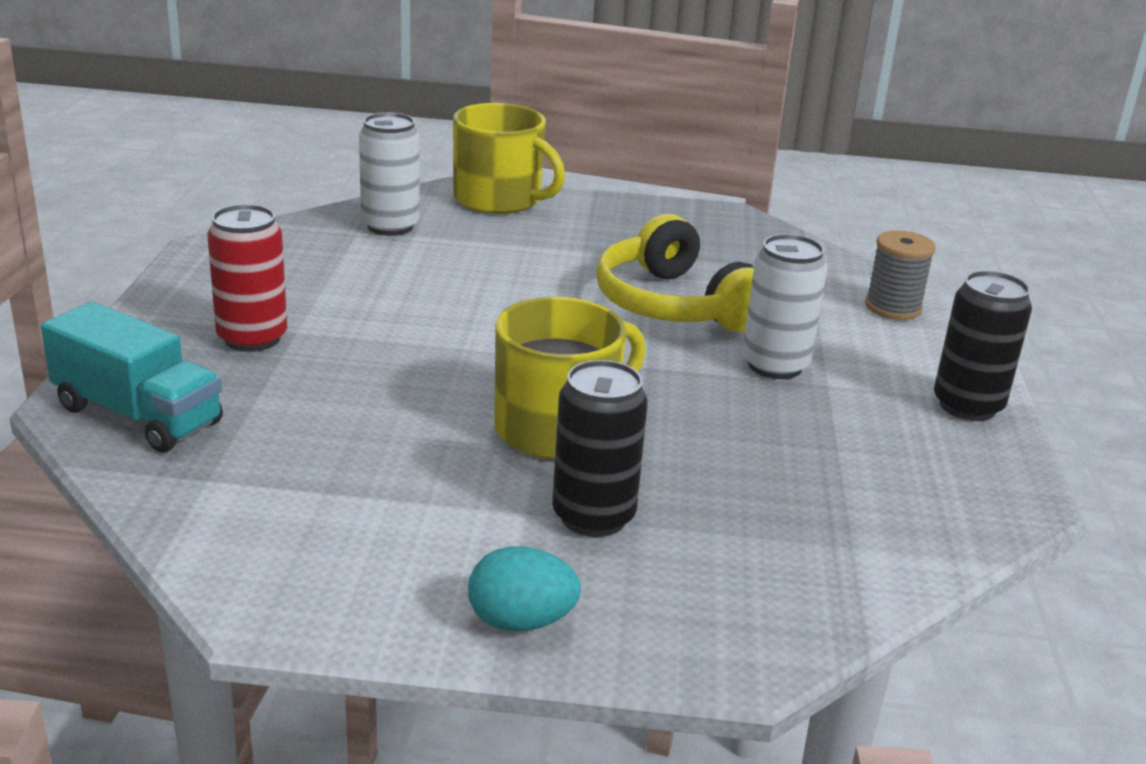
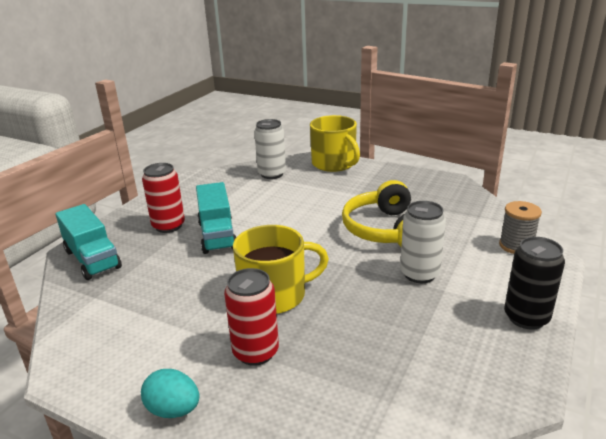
camera: 25 degrees right, 0 degrees up
black can [552,360,648,537] -> red can [224,268,279,366]
none -> turquoise truck [196,182,236,254]

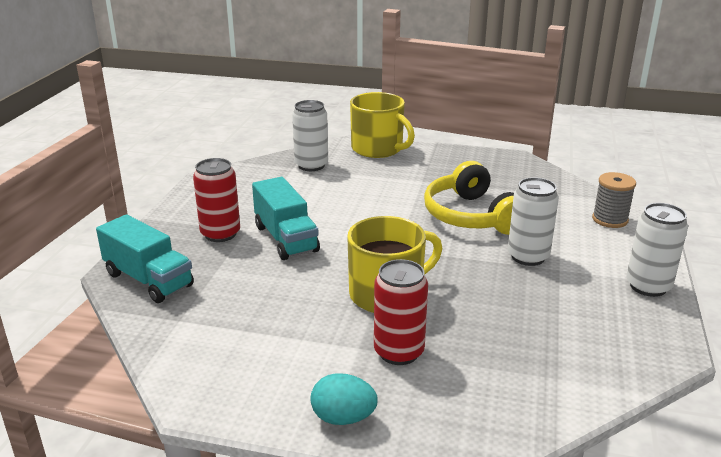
camera: 15 degrees left, 0 degrees up
black can [504,237,565,330] -> white can [626,203,688,297]

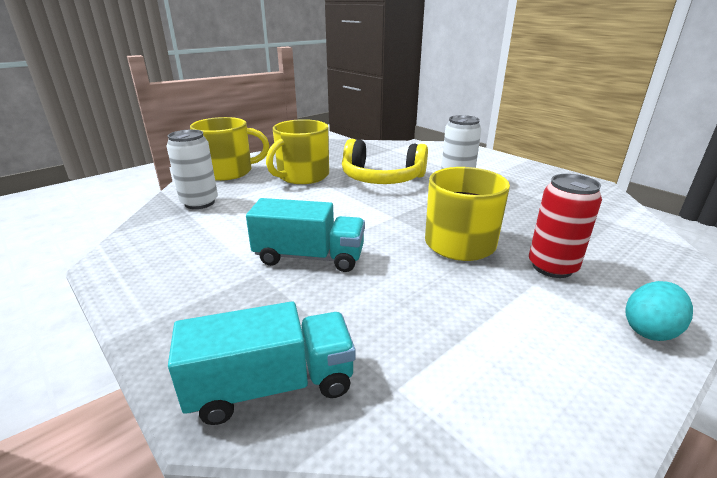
camera: 55 degrees left, 0 degrees up
red can [193,158,240,242] -> none
grey spool [592,172,636,228] -> none
white can [626,203,688,297] -> none
none -> yellow mug [266,119,329,184]

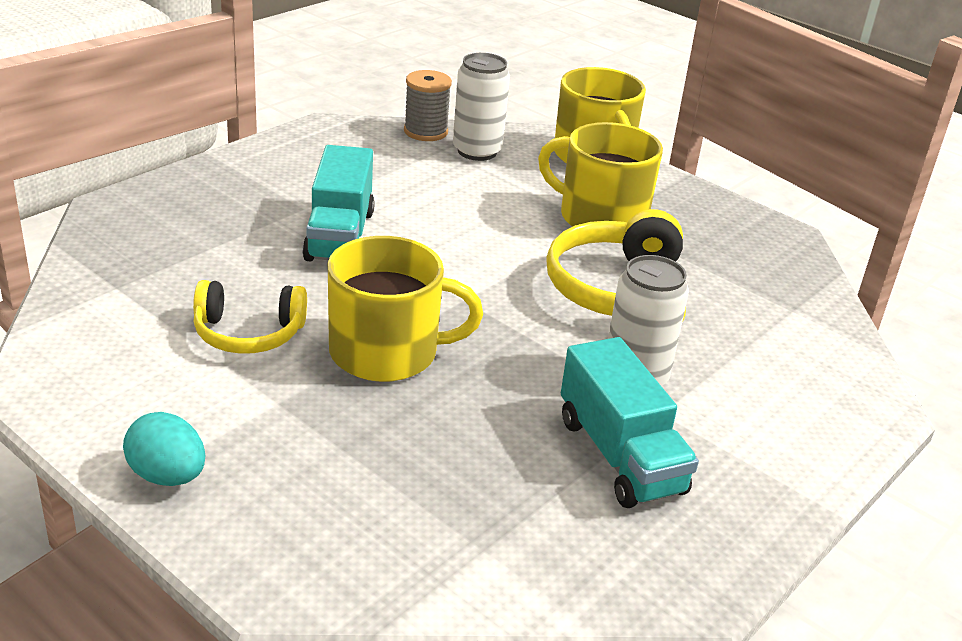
camera: 80 degrees right, 5 degrees up
turquoise truck [168,301,356,425] -> turquoise truck moved to [561,337,699,508]
red can [529,174,602,278] -> none
none -> yellow headphones [193,280,307,354]
none -> grey spool [404,70,452,141]

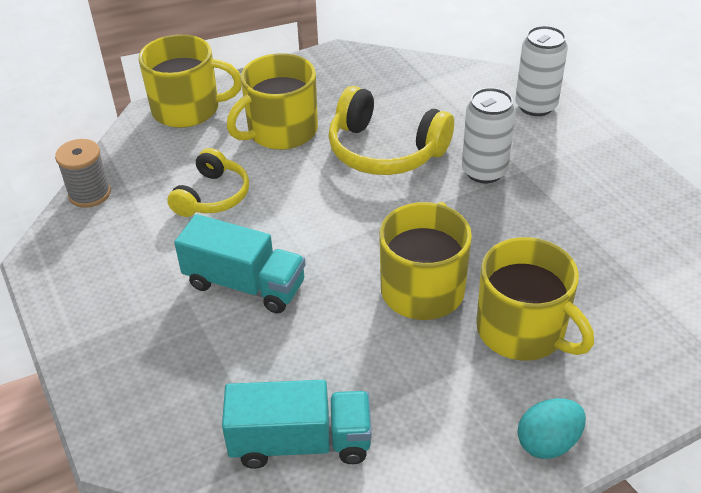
camera: 65 degrees left, 10 degrees up
yellow headphones [193,280,307,354] -> yellow headphones moved to [167,148,249,217]
white can [453,53,510,161] -> white can moved to [515,26,568,116]
turquoise truck [561,337,699,508] -> turquoise truck moved to [222,380,372,469]
none -> yellow mug [476,237,594,361]

